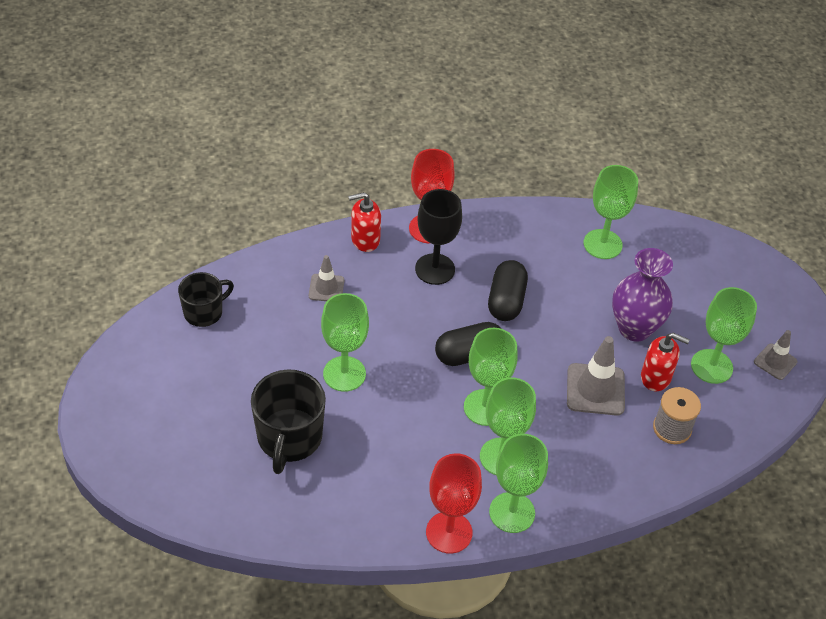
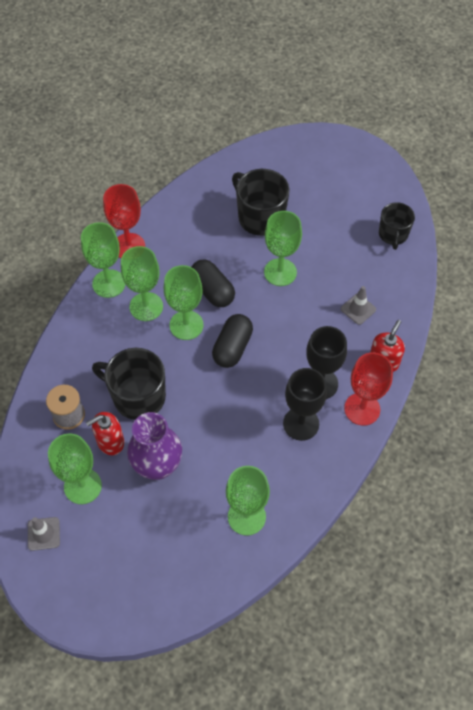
camera: 135 degrees right, 10 degrees up
black capsule [488,260,528,321] -> black capsule moved to [191,260,235,307]
grey traffic cone [567,336,625,416] -> black mug [92,348,166,420]
none -> black goblet [283,368,327,441]

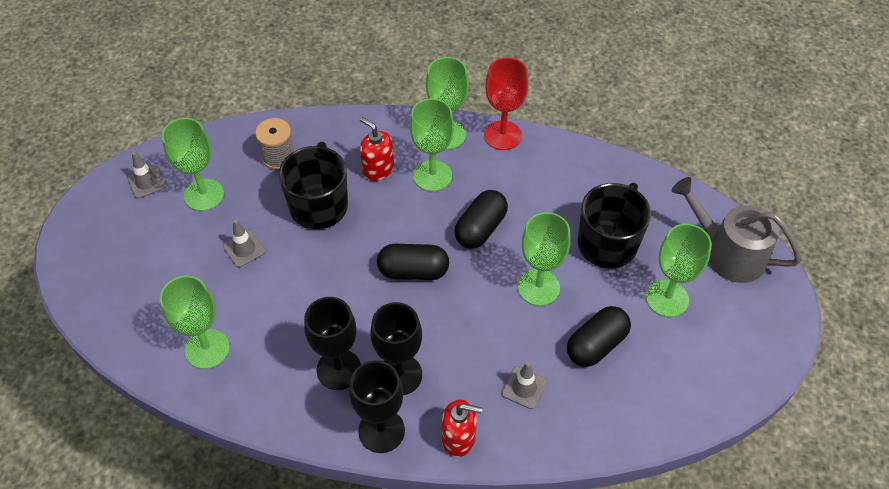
camera: 70 degrees right, 5 degrees down
red soap dispenser [86,412,124,455] -> red soap dispenser moved to [360,117,394,181]
purple vase [127,412,182,480] -> grey traffic cone [223,219,266,267]
green goblet [164,265,204,340] -> green goblet moved to [646,224,712,317]
red goblet [344,353,393,426] -> black goblet [349,360,405,453]
black mug [379,202,415,250] -> none
none -> black capsule [567,306,631,367]
none -> grey watering can [672,177,802,283]

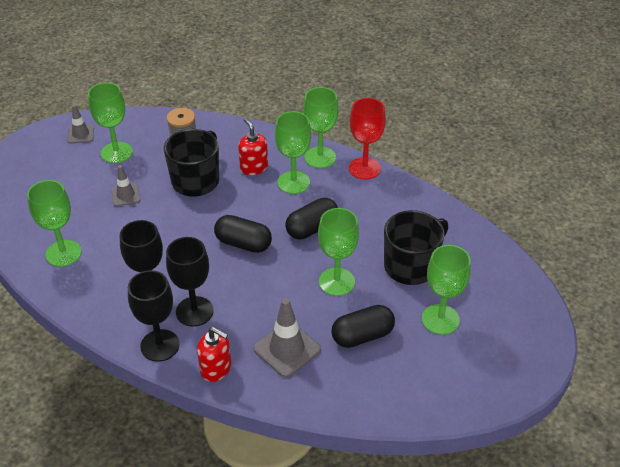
camera: 20 degrees right, 10 degrees down
grey traffic cone [502,361,547,409] -> grey traffic cone [253,298,321,377], size x1.64
grey watering can [672,177,802,283] -> none

